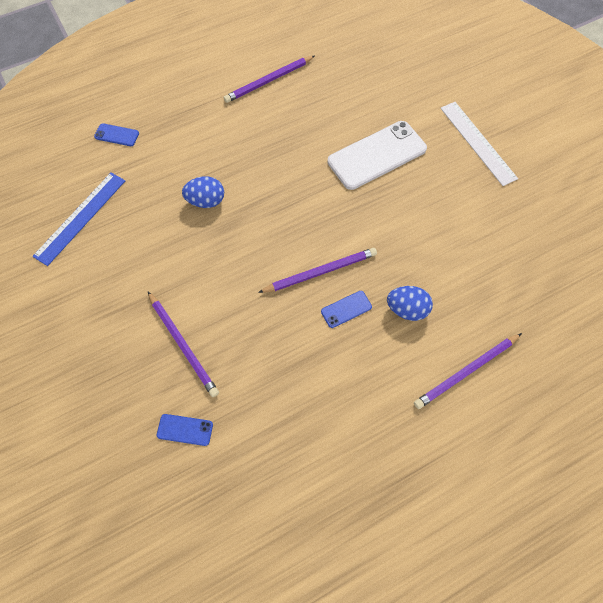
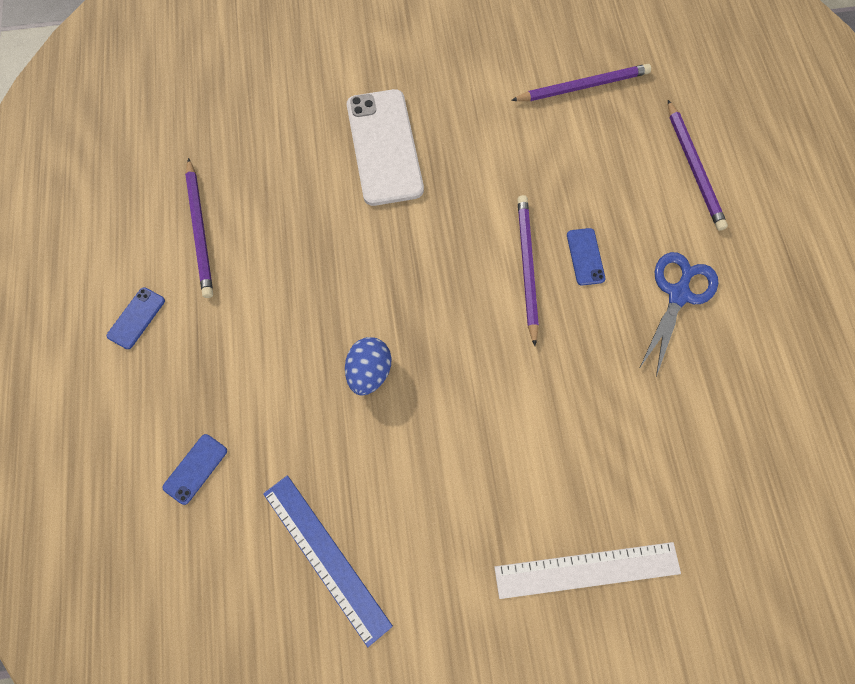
camera: 70 degrees left, 5 degrees up
purple pencil [148,292,219,397] -> purple pencil moved to [511,64,651,101]
blue phone [157,414,213,446] -> blue phone moved to [107,287,165,349]
blue egg [387,286,433,321] -> none
white ruler [440,102,518,186] -> white ruler moved to [494,542,681,599]
none -> blue scissors [639,252,718,377]

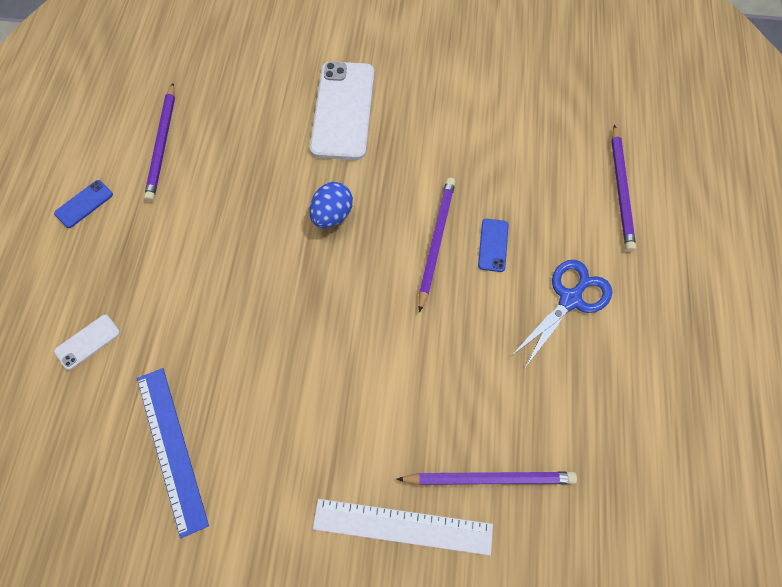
camera: 15 degrees right, 5 degrees down
blue phone [163,434,227,505] -> white phone [54,314,120,370]
blue egg [345,337,392,396] -> blue egg moved to [309,182,353,228]
purple pencil [511,64,651,101] -> purple pencil moved to [397,471,577,485]

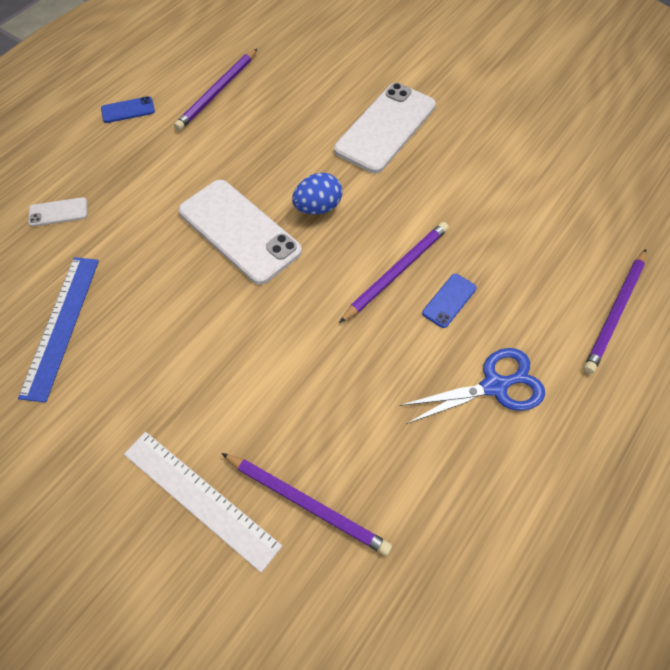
camera: 30 degrees right, 5 degrees down
none -> white phone [179,180,302,285]

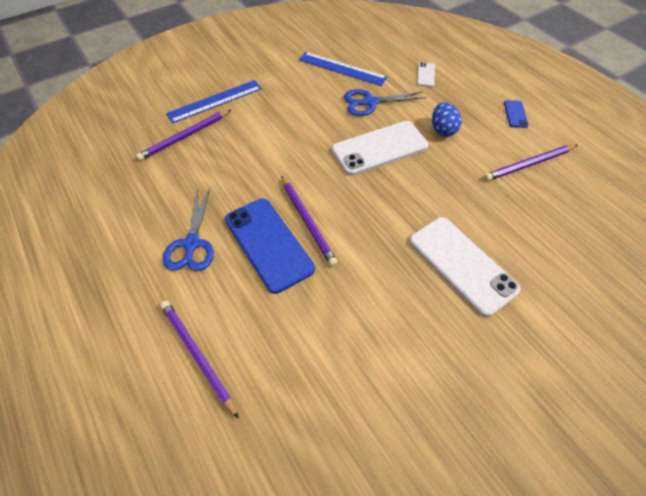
camera: 110 degrees right, 5 degrees down
white ruler [124,432,282,573] -> blue ruler [166,80,262,124]
purple pencil [174,49,257,131] -> purple pencil turned 75 degrees counterclockwise [484,145,577,181]
blue egg [292,173,342,215] -> blue egg moved to [432,102,462,136]
blue phone [422,274,477,328] -> blue phone [225,198,315,294], size x2.25
none -> blue scissors [344,89,426,116]

